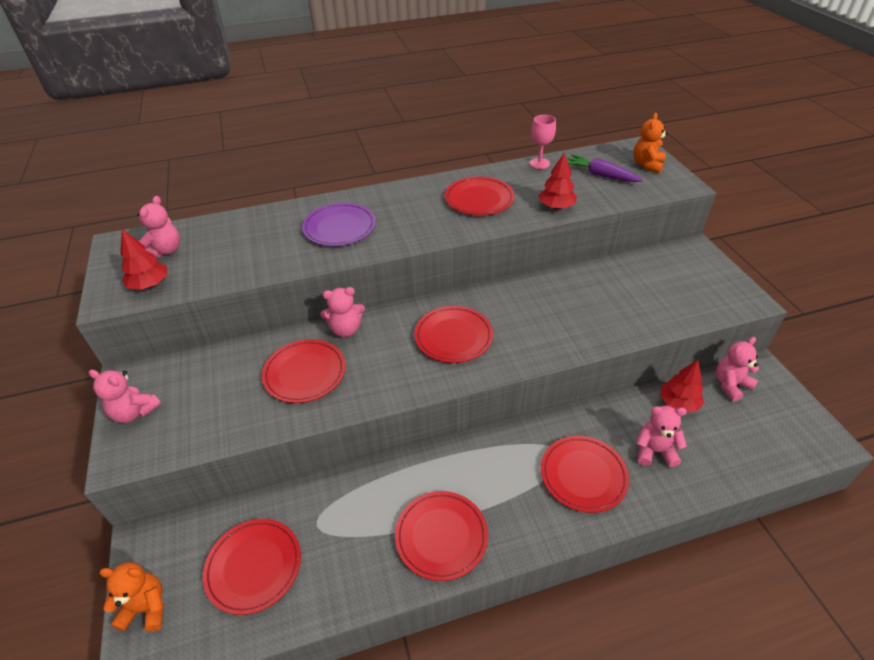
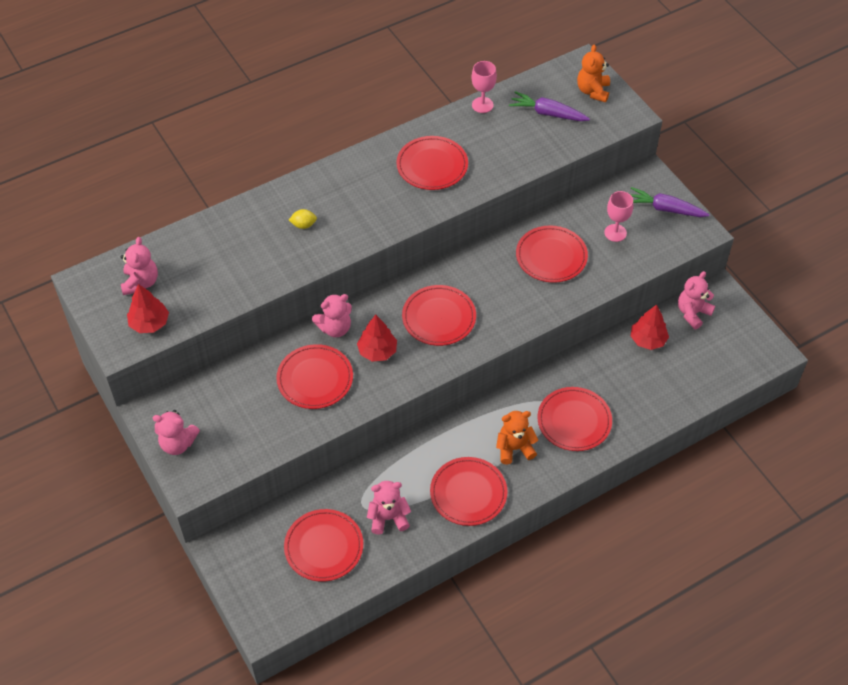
camera: 15 degrees left, 10 degrees up
orange teddy bear [99,562,164,632] -> orange teddy bear moved to [496,411,538,464]
purple plate [302,203,376,246] -> yellow lemon [289,209,317,229]
red tree [538,153,577,209] -> red tree moved to [357,315,397,362]
pink teddy bear [636,406,687,467] -> pink teddy bear moved to [367,481,411,535]
none -> red plate [516,226,588,283]
none -> pink goblet [604,191,633,242]
none -> purple carrot [630,187,710,217]

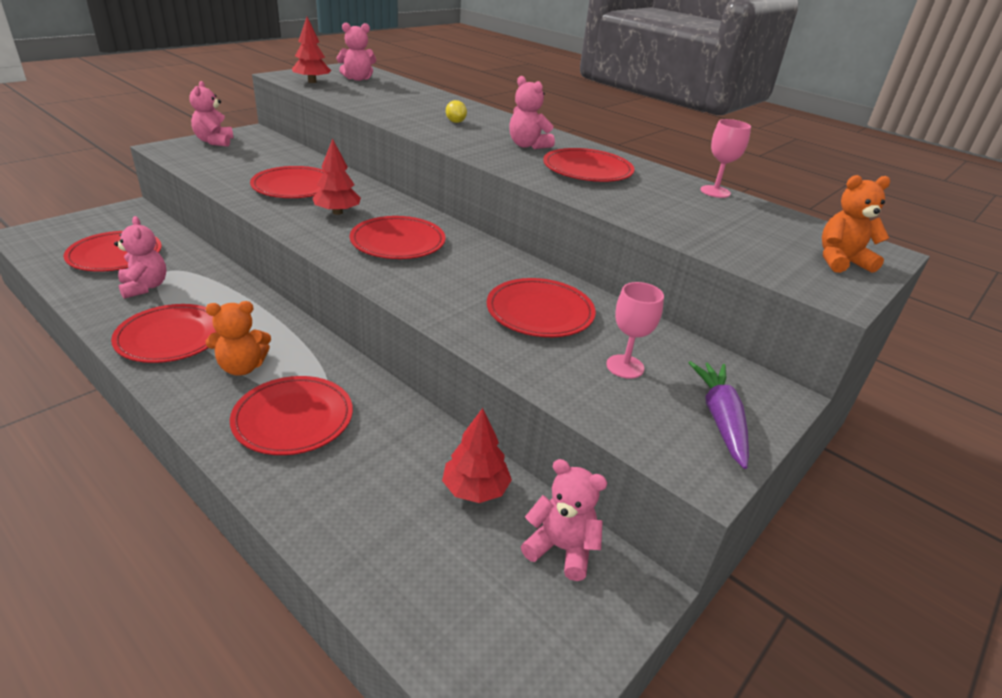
camera: 70 degrees right, 20 degrees down
pink teddy bear [312,294,352,337] -> pink teddy bear moved to [509,76,555,149]
orange teddy bear [496,411,538,464] -> orange teddy bear turned 105 degrees clockwise [206,301,271,376]
purple carrot [509,91,590,121] -> none

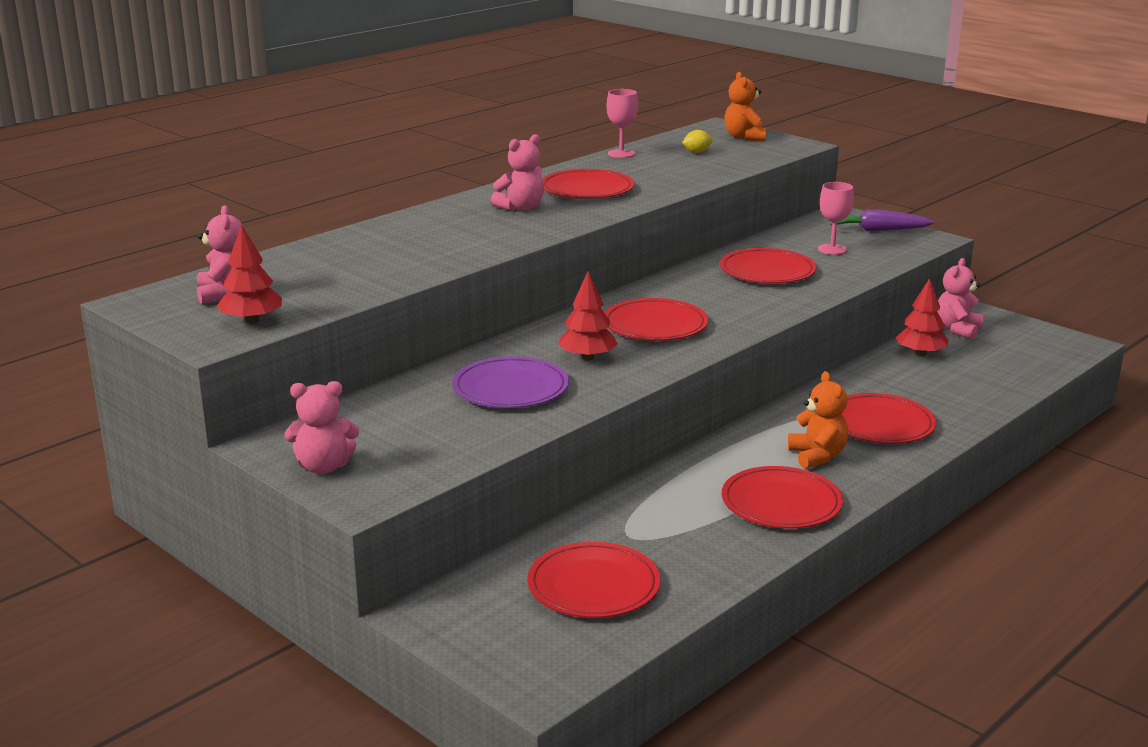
camera: 85 degrees left, 10 degrees down
pink teddy bear [114,216,166,299] -> none
red plate [250,166,325,198] -> purple plate [452,356,569,408]
yellow lemon [446,100,467,123] -> yellow lemon moved to [682,130,712,153]

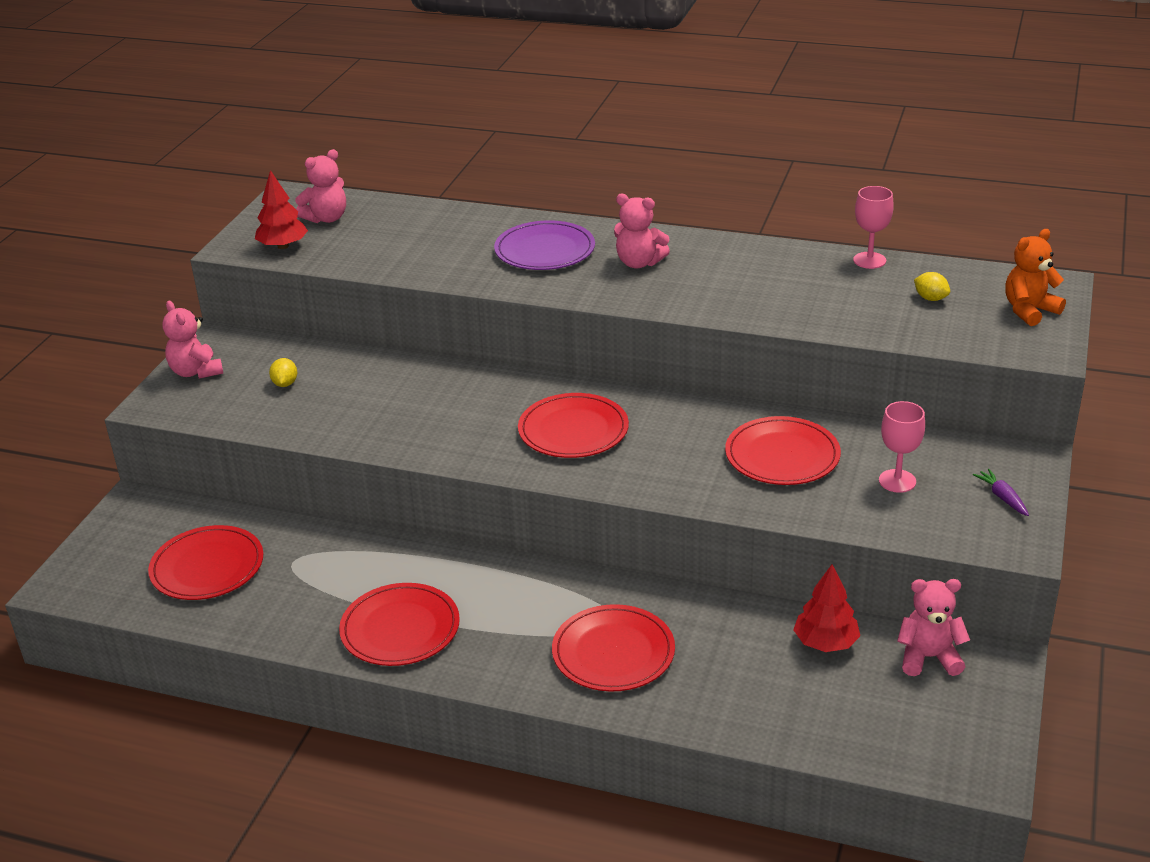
camera: 65 degrees right, 10 degrees up
purple plate [452,356,569,408] -> purple plate moved to [494,220,595,270]
red plate [542,169,635,199] -> none
red tree [558,271,618,361] -> none
orange teddy bear [788,371,848,469] -> none
purple carrot [829,209,935,231] -> purple carrot [973,469,1029,516], size x0.56
none -> yellow lemon [269,358,297,387]

